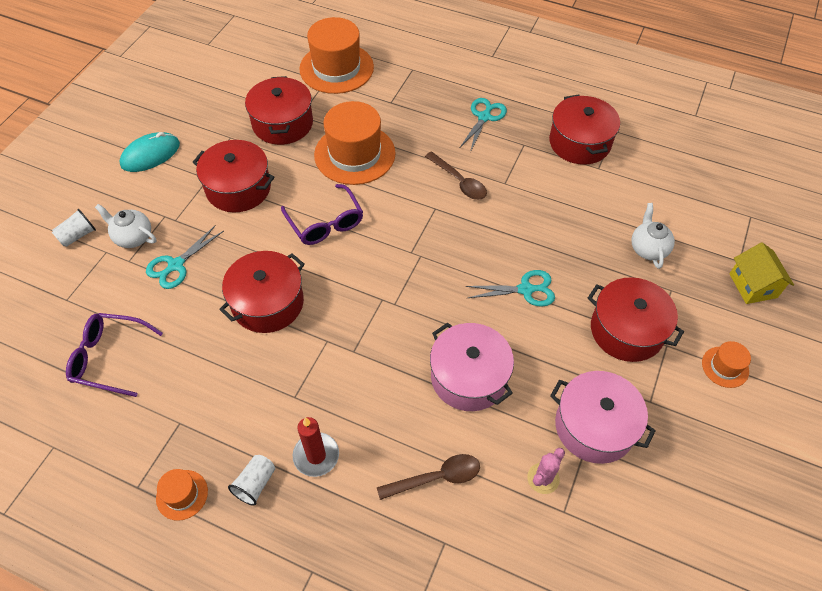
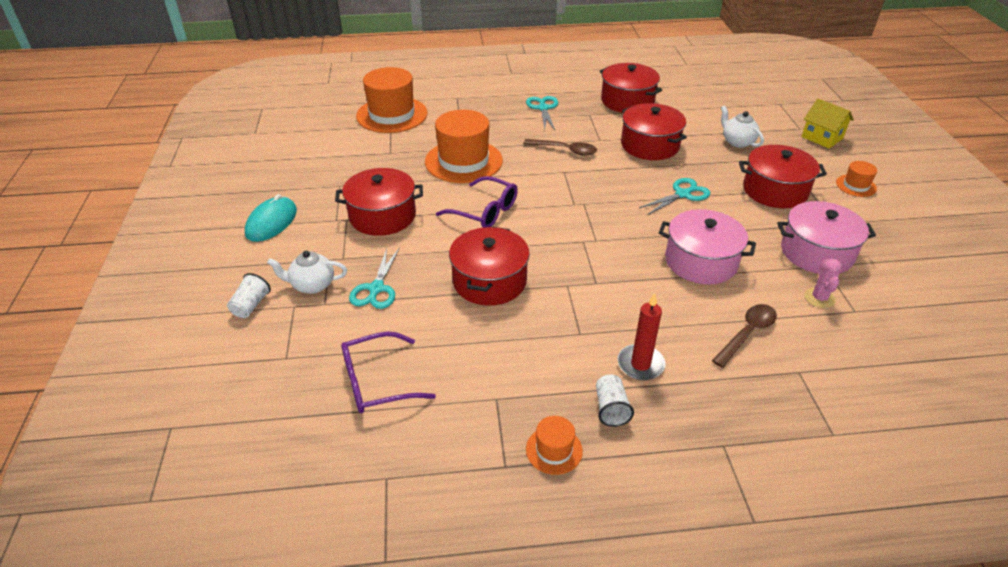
camera: 30 degrees left, 15 degrees down
red pot [245,76,313,145] -> red pot moved to [621,103,687,160]

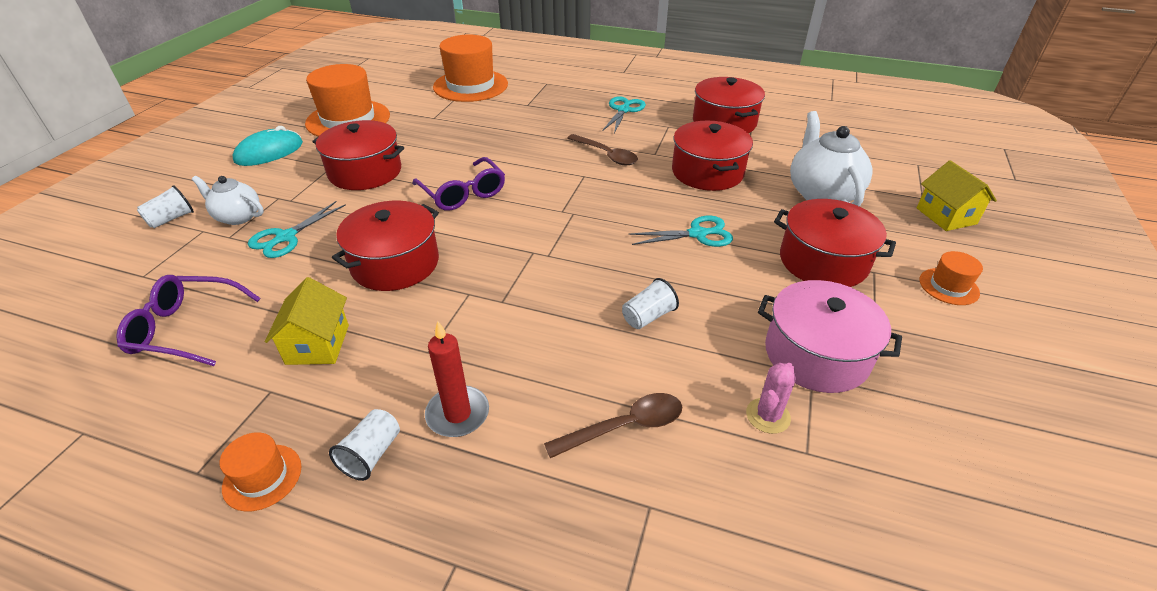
camera: 25 degrees right, 0 degrees up
orange hat [425,110,503,183] -> orange hat moved to [305,64,390,137]
pink pot [659,209,756,284] -> white cup [622,278,679,329]
white teapot [721,105,764,148] -> white teapot [790,111,872,207], size x1.65
none -> yellow house [265,277,349,365]

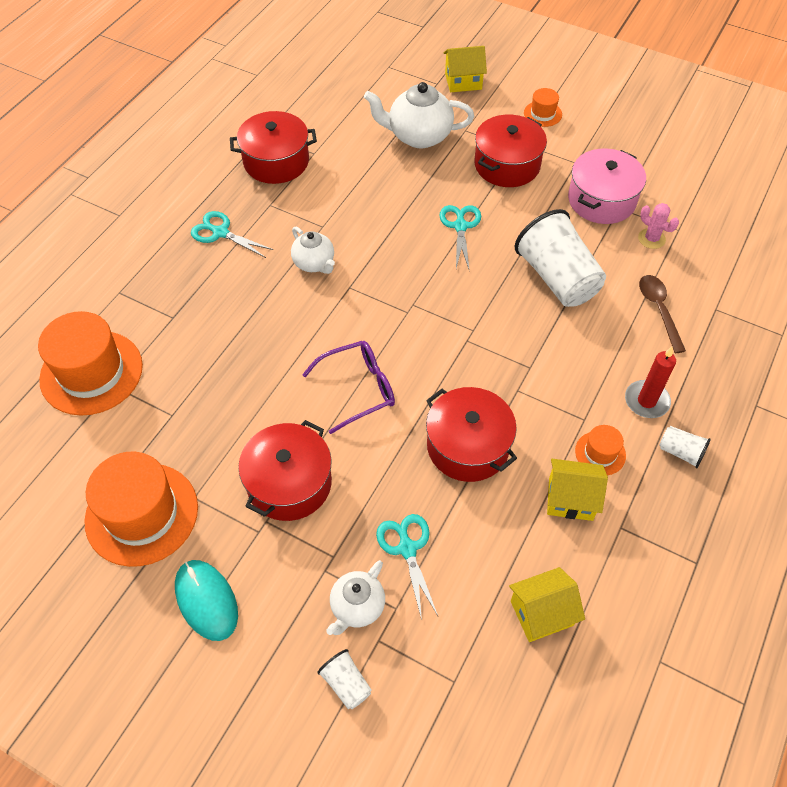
camera: 80 degrees left, 15 degrees up
purple glasses [116,275,261,366] -> yellow house [509,567,585,642]
orange hat [220,432,302,512] -> orange hat moved to [575,425,626,476]
turquoise scissors [248,201,346,258] -> turquoise scissors turned 150 degrees counterclockwise [376,514,438,620]
brown spoon [567,134,638,165] -> white teapot [291,227,335,274]
white cup [622,278,679,329] -> white cup [515,209,606,307], size x2.23
red pot [672,121,753,191] -> none

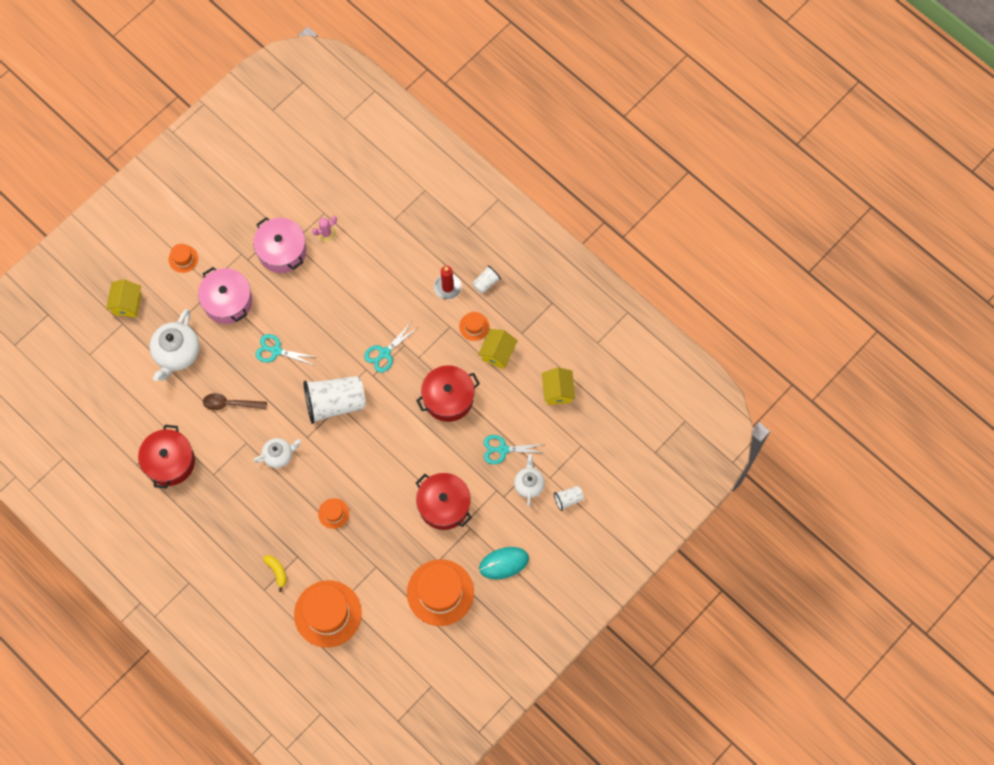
camera: 75 degrees left, 15 degrees up
turquoise scissors [191,211,274,258] -> turquoise scissors moved to [364,323,417,372]
purple glasses [302,341,395,434] -> none
white teapot [326,560,385,635] -> white teapot turned 135 degrees counterclockwise [514,454,545,506]
red pot [474,115,547,187] -> pink pot [198,267,252,324]
white cup [515,209,606,307] -> white cup moved to [303,376,366,424]
brown spoon [639,275,686,353] -> brown spoon moved to [203,393,267,410]
none -> yellow banana [263,555,287,592]
none -> orange hat [318,498,349,529]

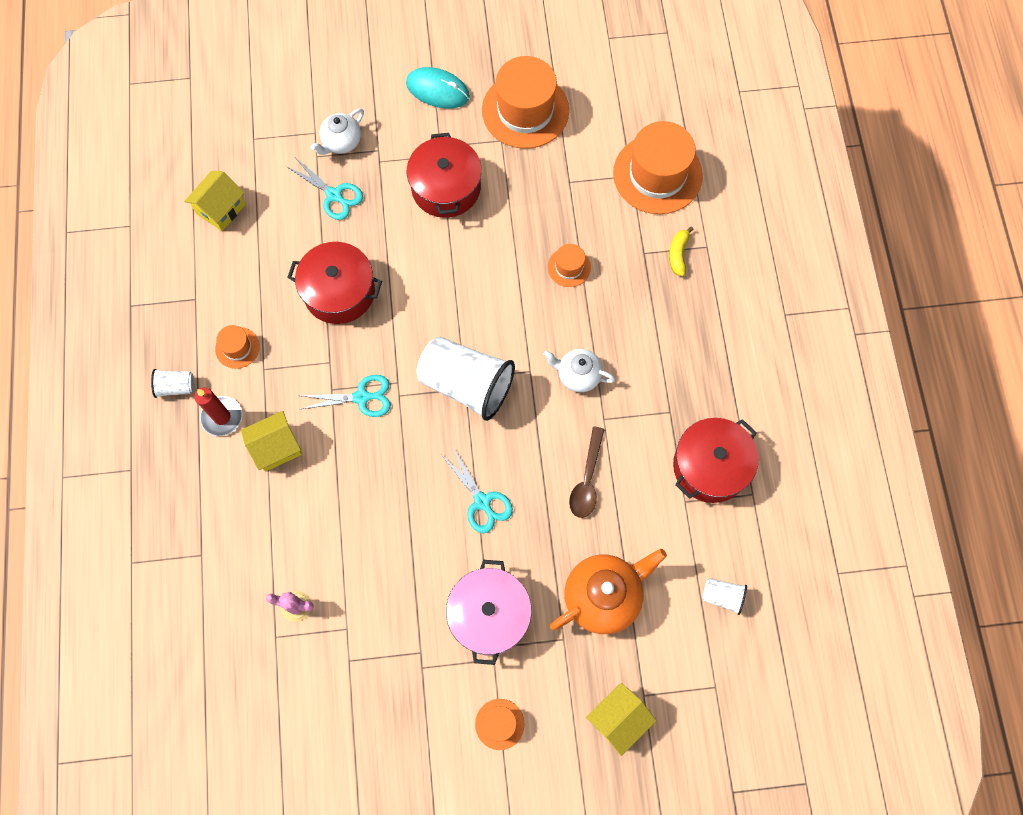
camera: 140 degrees left, 0 degrees up
white teapot [150,309,200,381] -> orange teapot [550,549,667,634]
brown spoon [203,393,267,410] -> brown spoon turned 60 degrees clockwise [569,426,605,518]
pink pot [253,217,306,273] -> none
yellow house [478,329,518,369] -> yellow house moved to [241,411,302,472]
white cup [554,486,584,511] -> white cup moved to [702,578,747,615]

